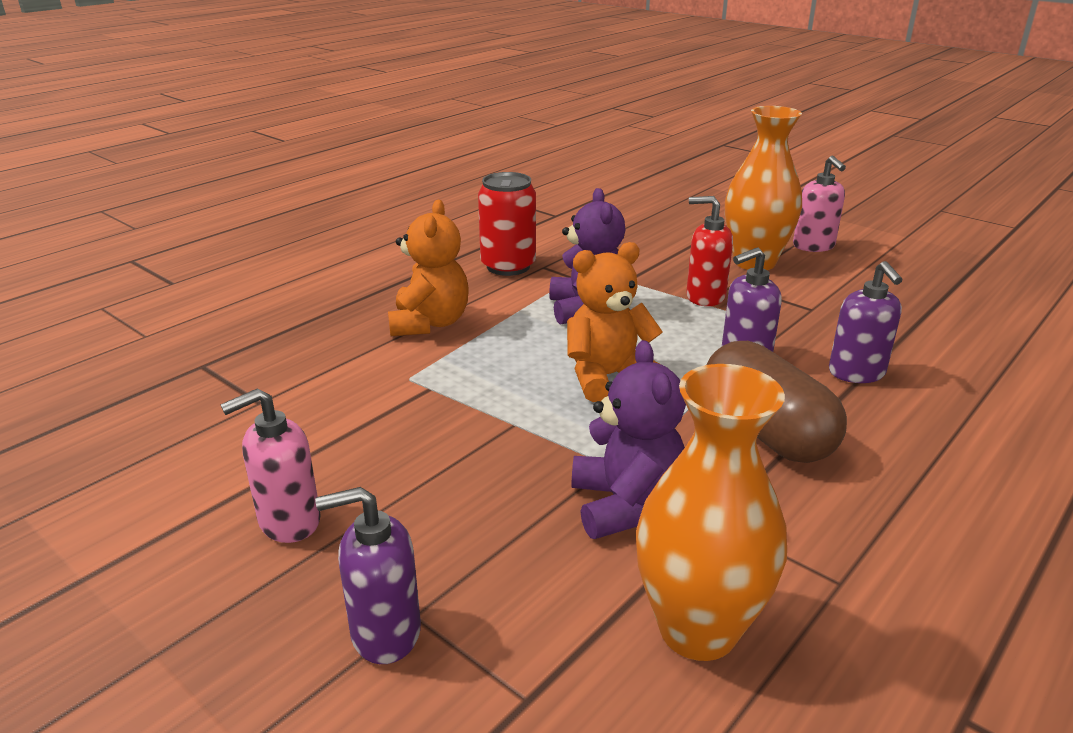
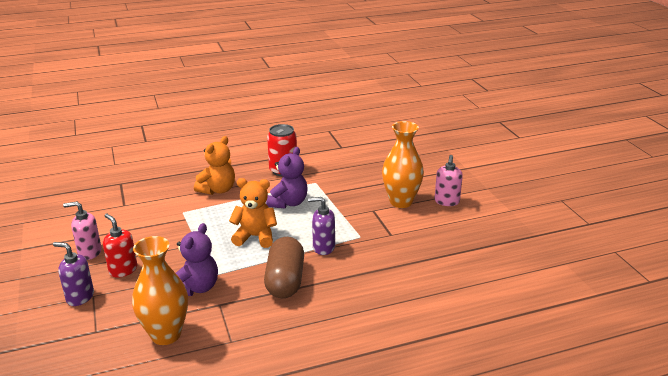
camera: 30 degrees right, 0 degrees up
red soap dispenser [686,196,733,306] -> red soap dispenser moved to [103,214,137,278]
purple soap dispenser [829,261,903,383] -> none

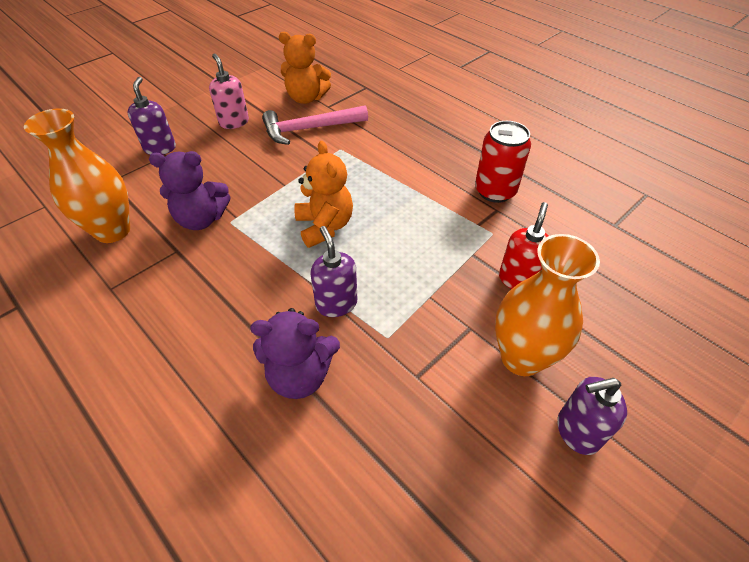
camera: 65 degrees right, 20 degrees up
red soap dispenser [103,214,137,278] -> red soap dispenser moved to [499,202,549,289]
orange teddy bear [194,136,235,195] -> orange teddy bear moved to [279,32,331,104]
brown capsule [264,237,304,298] -> none
purple teddy bear [266,147,307,209] -> purple teddy bear moved to [250,308,340,399]
pink soap dispenser [435,155,463,206] -> purple soap dispenser [557,377,627,455]
none -> pink hammer [262,105,368,145]

